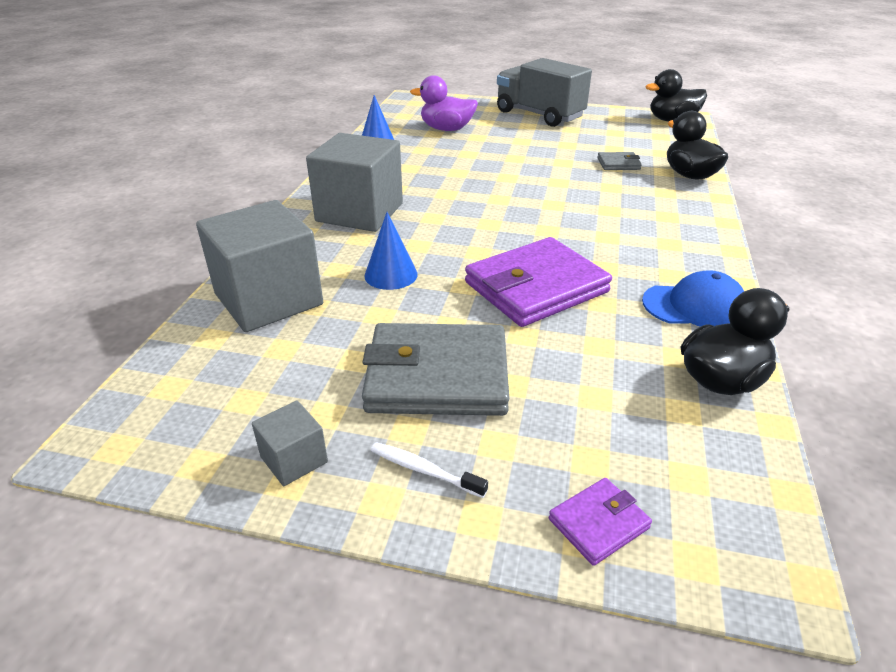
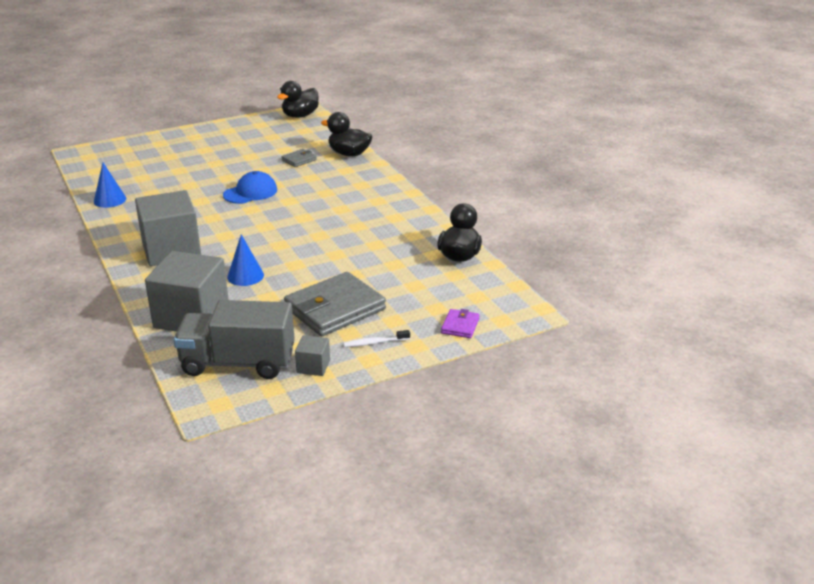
camera: 40 degrees left, 5 degrees down
purple duck [410,75,478,131] -> none
purple wallet [465,237,612,327] -> none
grey truck [497,58,592,127] -> grey truck moved to [173,300,295,379]
blue cap [642,270,744,327] -> blue cap moved to [223,171,277,204]

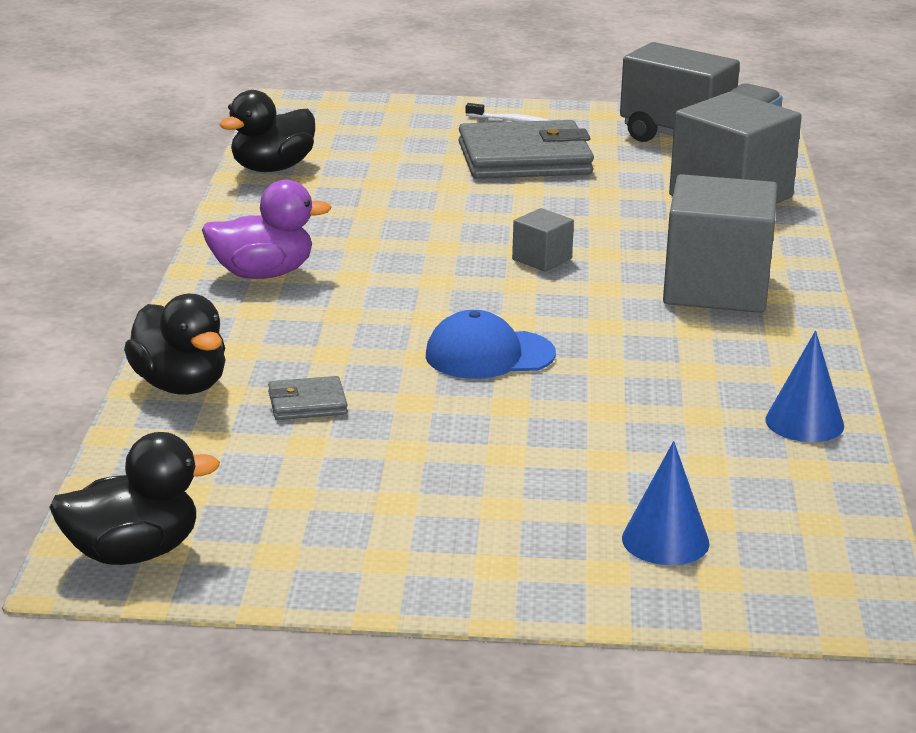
camera: 150 degrees left, 5 degrees down
blue cone [227,234,264,286] -> blue cone moved to [622,441,709,565]
grey cube [295,335,330,376] -> grey cube moved to [512,208,574,271]
purple wallet [441,309,480,338] -> none
none -> purple duck [202,180,331,279]

